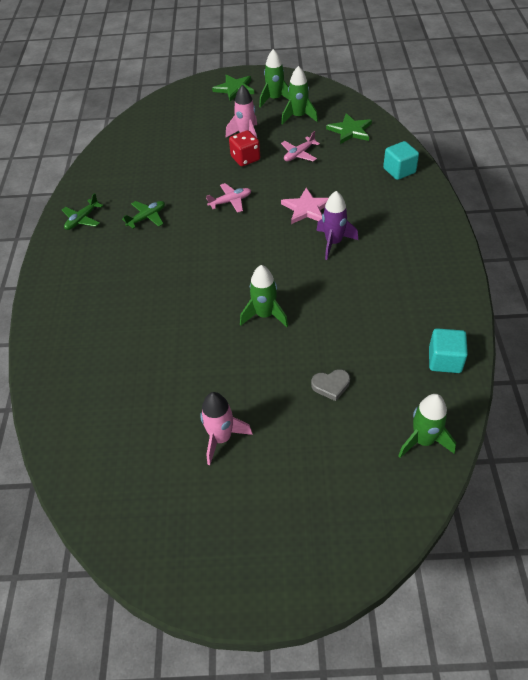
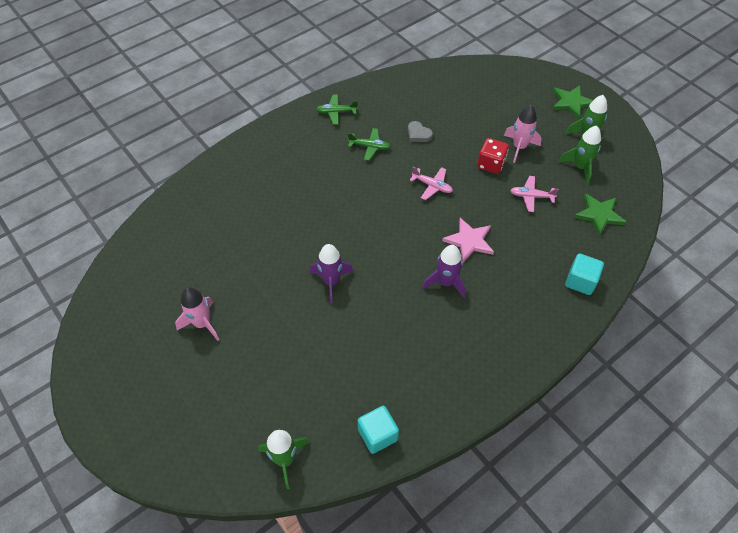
camera: 50 degrees right, 5 degrees up
green rocket [240,265,288,327] -> purple rocket [310,244,353,304]
grey heart [311,369,350,401] -> grey heart moved to [408,121,433,142]

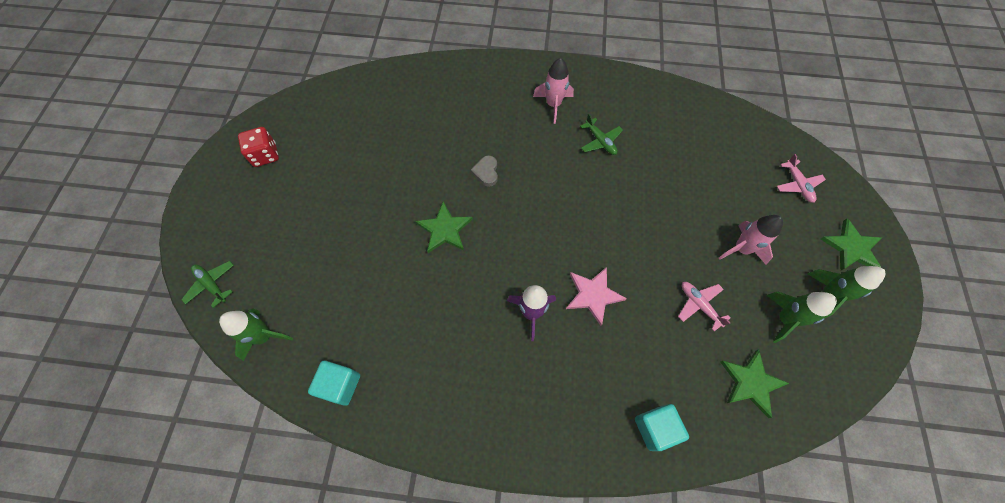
camera: 45 degrees right, 10 degrees up
pink rocket [175,287,220,341] -> pink rocket moved to [533,58,574,124]
purple rocket [310,244,353,304] -> green star [415,201,473,253]
green plane [316,95,358,125] -> green plane moved to [181,261,234,308]
grey heart [408,121,433,142] -> grey heart moved to [471,155,498,187]
pink plane [410,167,453,200] -> pink plane moved to [777,154,826,203]
red dice [477,138,509,174] -> red dice moved to [238,127,279,167]

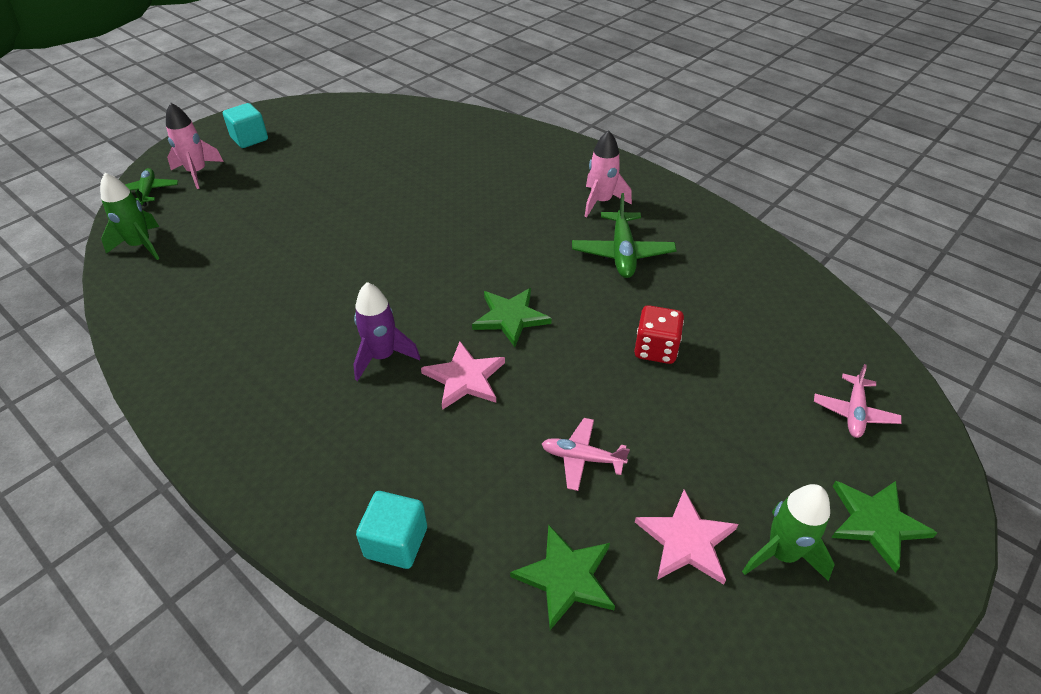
camera: 35 degrees right, 20 degrees down
red dice [238,127,279,167] -> red dice moved to [634,305,684,364]
turquoise cube [308,361,360,406] -> turquoise cube moved to [223,103,268,148]
green star [415,201,473,253] -> green star moved to [472,288,552,347]
grey heart [471,155,498,187] -> none
green plane [580,114,623,155] -> green plane [572,193,677,278], size x1.55
pink plane [678,282,731,331] -> pink plane turned 75 degrees counterclockwise [542,418,630,491]
pink rocket [719,215,783,264] -> pink rocket moved to [166,102,224,189]
green rocket [767,292,837,343] -> pink star [635,489,739,585]

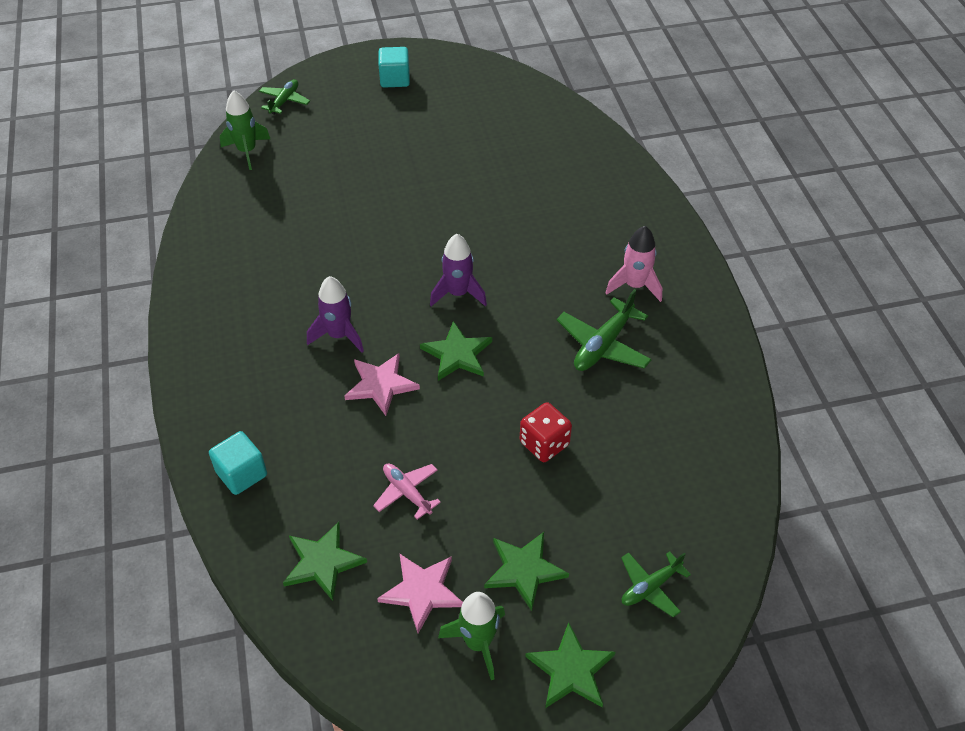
camera: 35 degrees right, 5 degrees up
pink rocket [166,102,224,189] -> none
pink plane [814,364,902,438] -> green plane [621,551,691,617]
none -> purple rocket [430,234,487,306]
none -> green star [484,532,569,611]

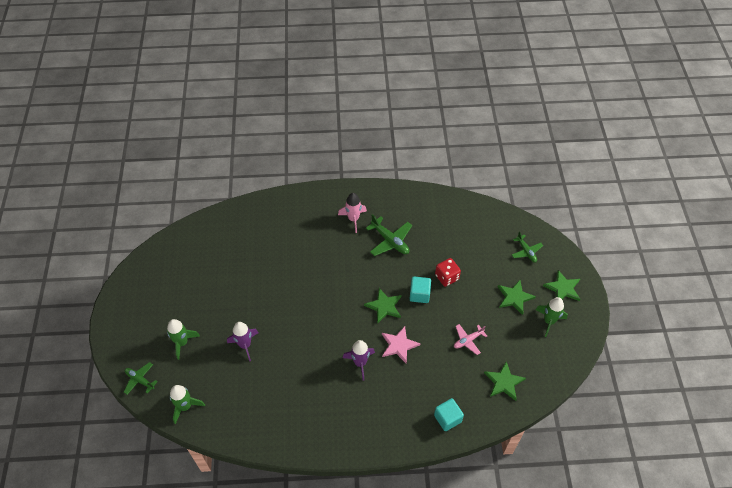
camera: 80 degrees left, 5 degrees up
pink star [377,553,463,633] -> none
turquoise cube [378,47,410,88] -> turquoise cube moved to [410,277,431,303]
purple rocket [430,234,487,306] -> purple rocket moved to [227,322,258,361]
none -> green rocket [167,319,200,360]

